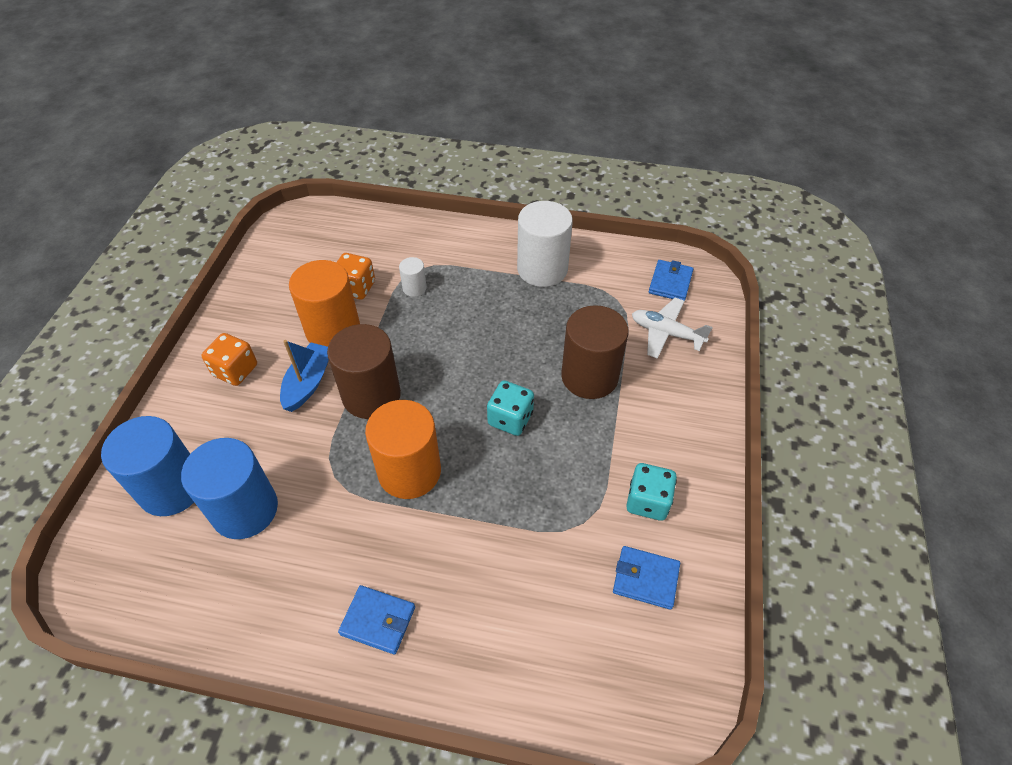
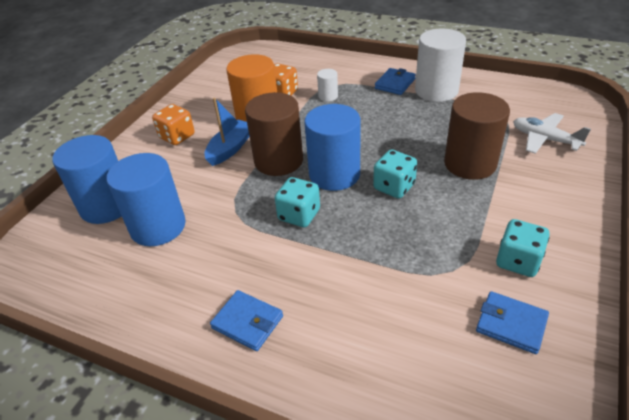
camera: 15 degrees right, 10 degrees down
orange cylinder [365,400,441,499] -> turquoise dice [275,177,320,227]
blue wallet [649,260,693,301] -> blue wallet moved to [375,68,416,95]
none -> blue cylinder [305,104,360,191]

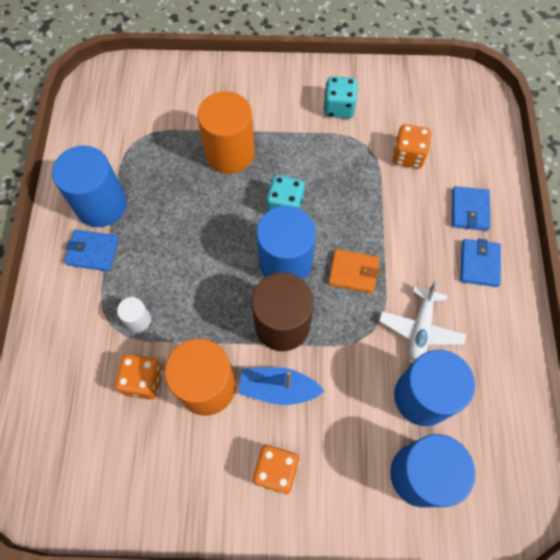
camera: 115 degrees left, 25 degrees up
turquoise dice [275,177,320,227] -> orange wallet [328,249,380,294]
white cylinder [415,28,466,102] -> blue cylinder [52,146,126,227]
brown cylinder [444,92,510,180] -> orange cylinder [197,91,255,174]
blue wallet [476,291,549,354] -> blue wallet moved to [452,186,490,231]
white plane [513,113,591,154] -> white plane moved to [379,281,466,362]
none -> orange dice [393,124,431,168]

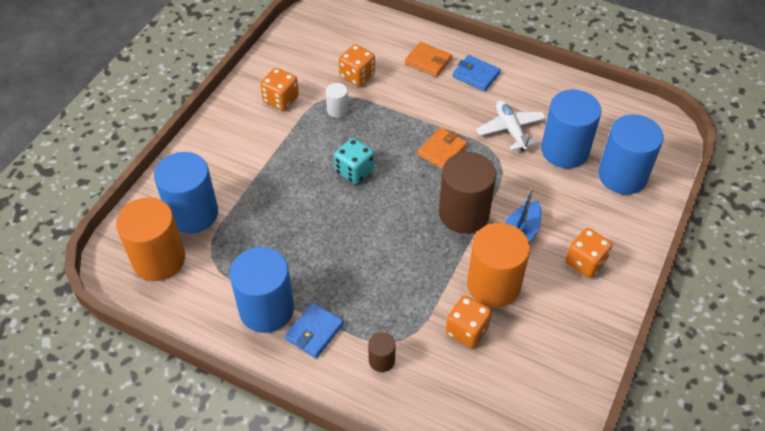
camera: 65 degrees left, 15 degrees down
white cylinder [117,297,151,332] -> white cylinder moved to [326,83,348,118]
orange cylinder [197,91,255,174] -> orange cylinder moved to [116,197,185,281]
blue cylinder [256,206,316,280] -> blue cylinder moved to [154,152,218,234]
turquoise dice [324,76,358,118] -> orange dice [260,68,299,111]
white plane [379,281,466,362] -> white plane turned 150 degrees counterclockwise [476,100,546,151]
blue wallet [452,186,490,231] -> orange wallet [405,42,452,77]
none -> brown cylinder [368,332,396,372]

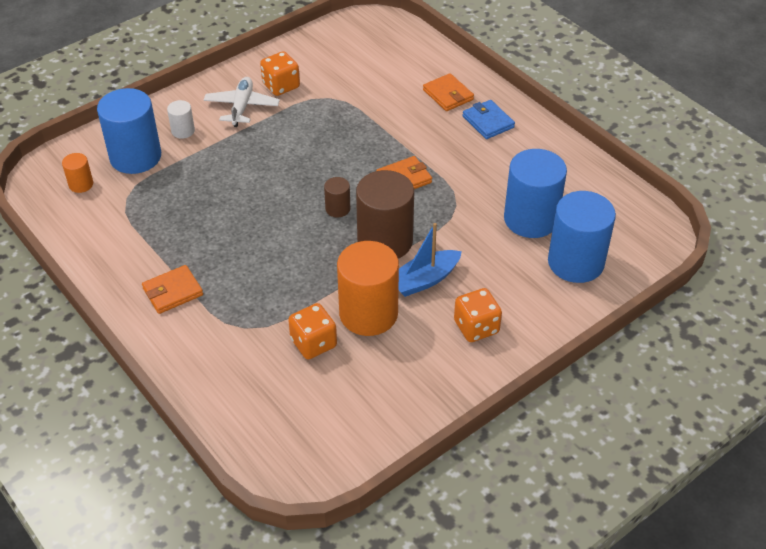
camera: 25 degrees right, 5 degrees down
orange cylinder [116,197,185,281] -> orange cylinder [62,153,93,193], size x0.46
blue cylinder [230,247,294,333] -> none
blue wallet [285,302,344,358] -> orange wallet [142,265,203,314]
white cylinder [326,83,348,118] -> white cylinder moved to [167,100,195,139]
turquoise dice [334,138,374,184] -> none
orange dice [339,44,375,87] -> none
brown cylinder [368,332,396,372] -> brown cylinder moved to [324,177,350,217]
white plane [476,100,546,151] -> white plane moved to [204,77,280,127]

